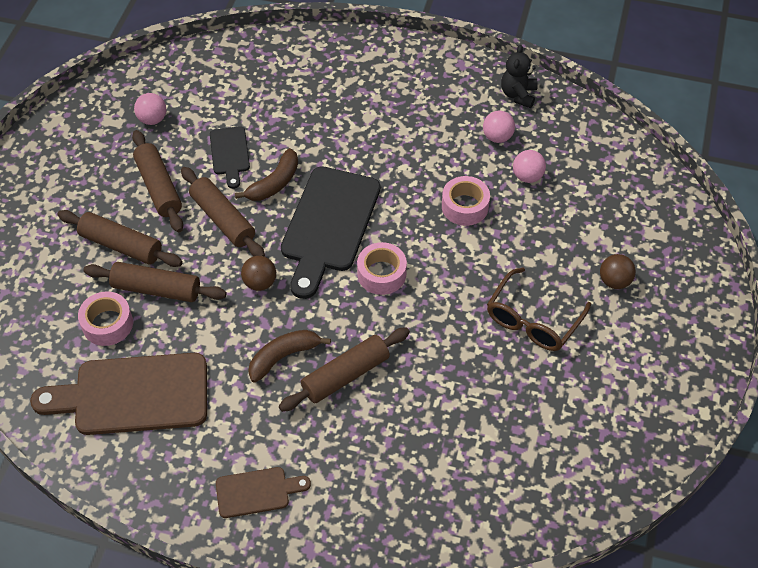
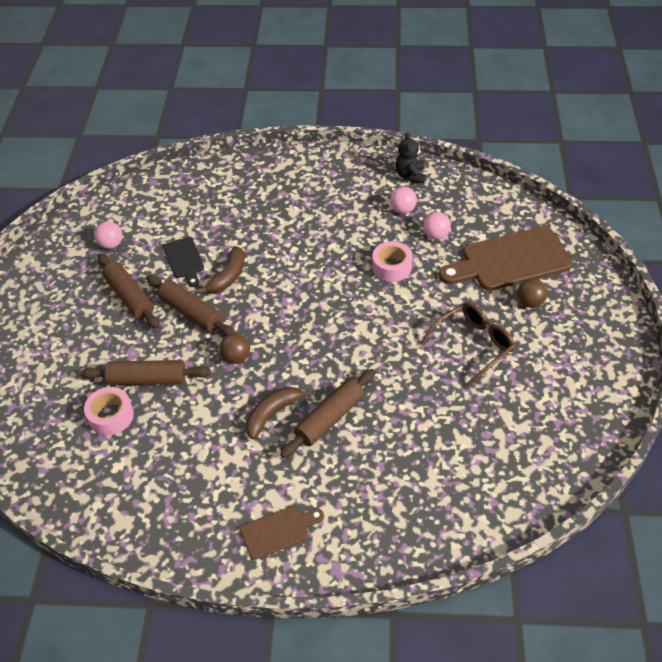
camera: 10 degrees left, 5 degrees down
brown cutting board [30,353,207,435] -> brown cutting board moved to [439,226,573,291]
brown rolling pin [57,210,183,267] -> none
black cutting board [281,166,380,299] -> none
pink tape [357,242,407,295] -> none
brown glasses [487,267,591,351] -> brown glasses turned 150 degrees counterclockwise [421,302,515,387]

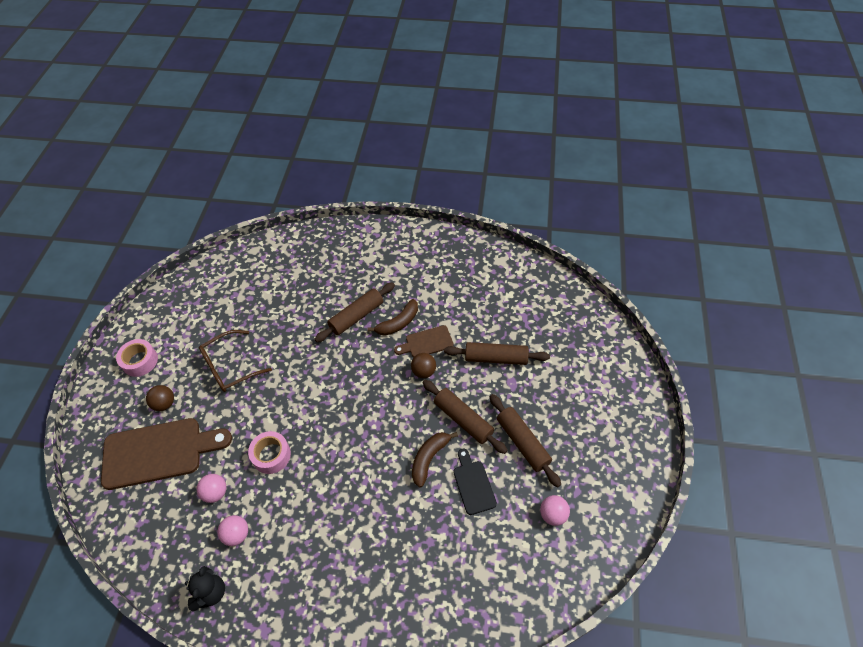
camera: 175 degrees left, 5 degrees up
pink tape [84,387,134,435] -> pink tape moved to [116,339,158,377]
brown cutting board [240,506,324,560] -> brown cutting board moved to [394,325,454,357]

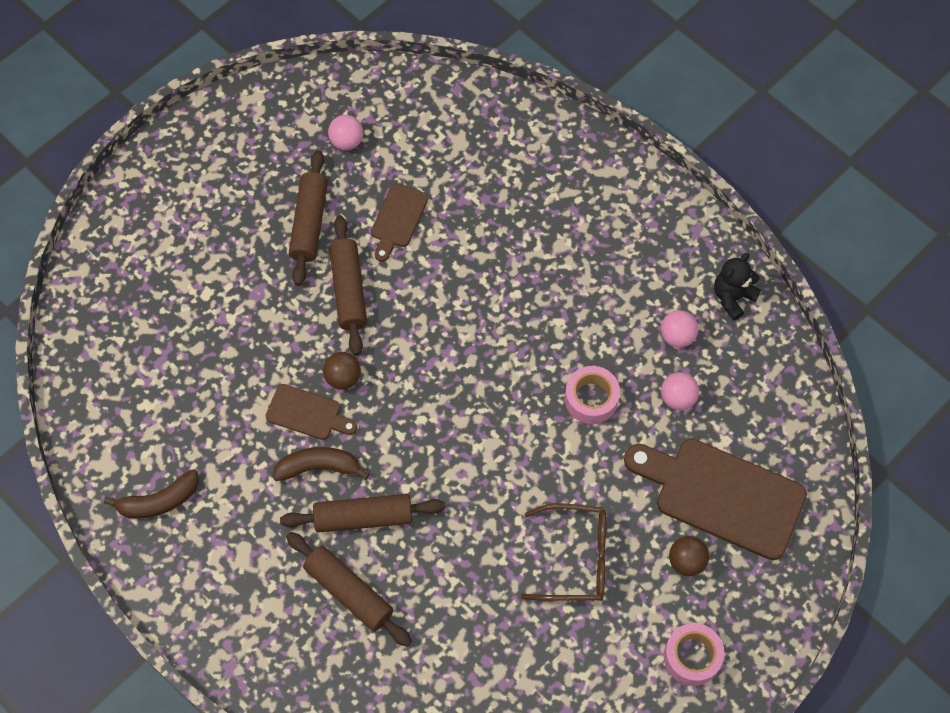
camera: 145 degrees left, 10 degrees up
brown banana [412,432,458,487] -> brown banana moved to [103,469,199,519]
brown rolling pin [444,342,550,365] -> brown rolling pin moved to [286,532,412,647]
black cutting board [453,449,497,515] -> brown cutting board [371,184,428,262]

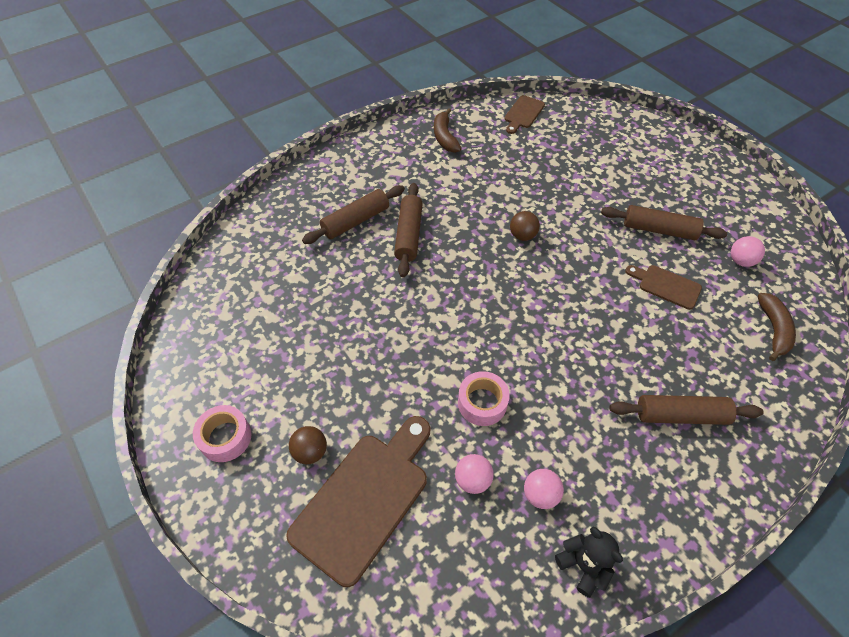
camera: 100 degrees right, 10 degrees down
brown cutting board [266,384,357,440] -> brown cutting board moved to [504,95,545,134]
brown banana [273,447,370,481] -> brown banana moved to [758,293,796,361]
brown rolling pin [329,215,367,356] -> brown rolling pin moved to [609,395,764,425]
brown glasses [521,503,606,601] -> none

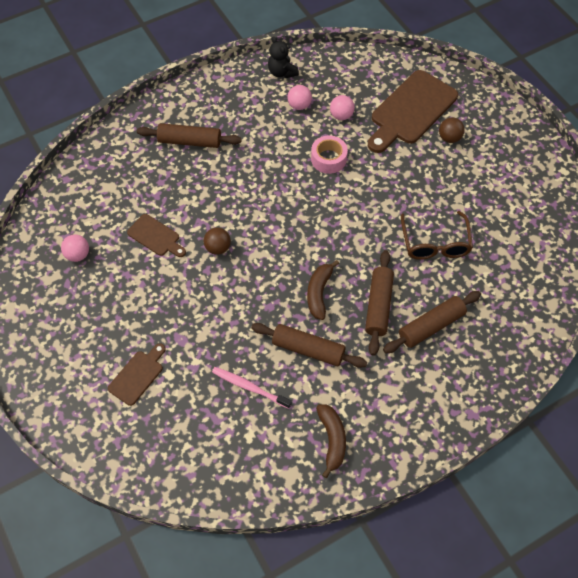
camera: 175 degrees left, 5 degrees up
pink tape [193,405,252,462] -> none
brown cutting board [504,95,545,134] -> brown cutting board moved to [108,343,166,406]
brown ball [510,211,540,241] -> brown ball moved to [203,227,231,255]
brown rolling pin [601,205,727,240] -> brown rolling pin moved to [251,323,367,368]
brown banana [758,293,796,361] -> brown banana moved to [307,260,339,320]
none -> pink toothbrush [212,367,292,409]
none -> brown glasses [401,211,473,260]

